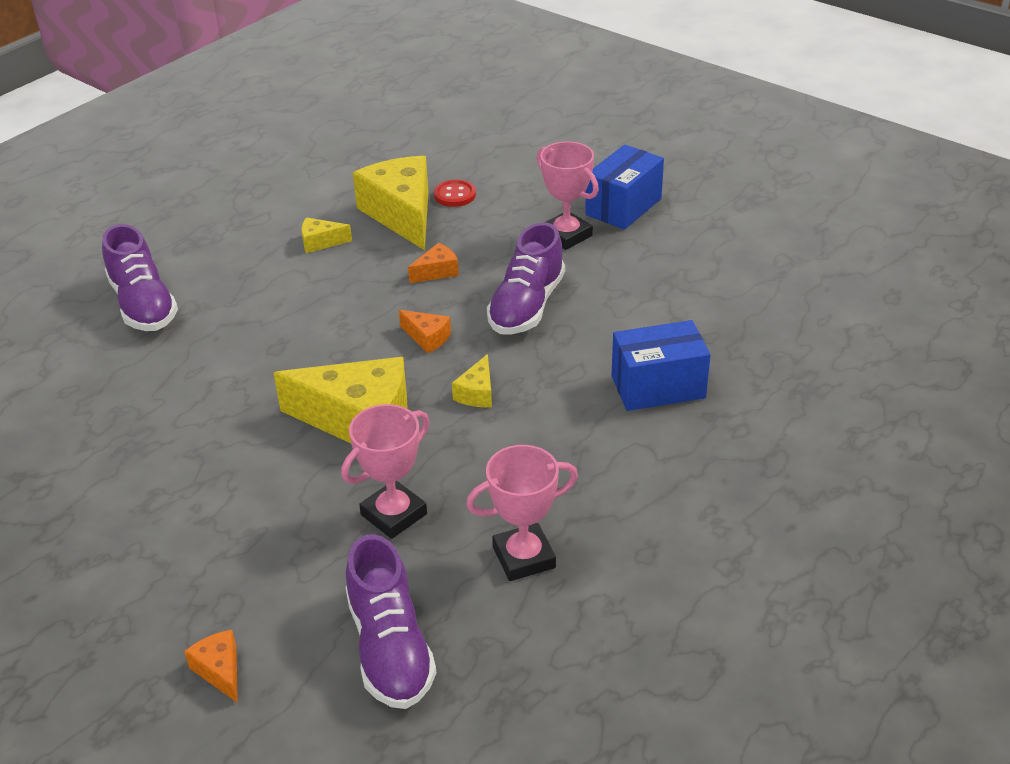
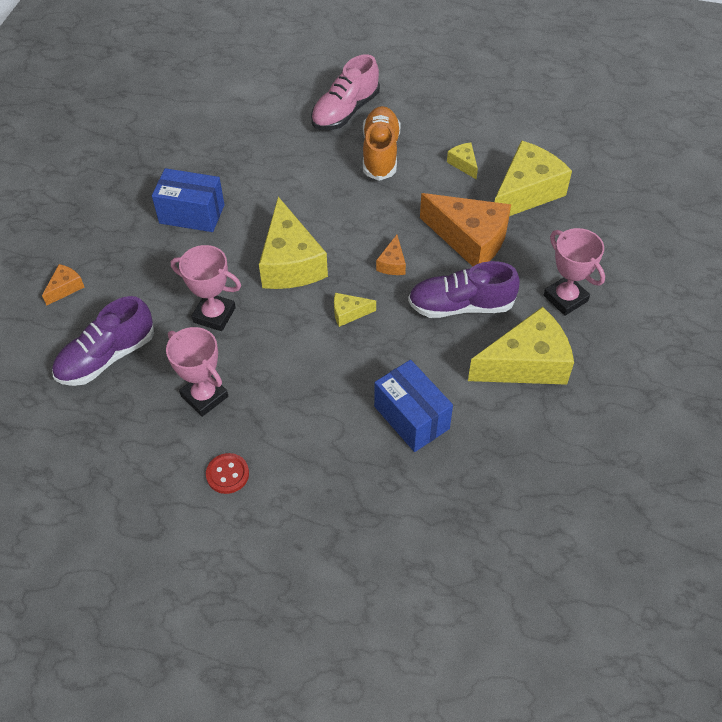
camera: 65 degrees right, 15 degrees up
purple shoe [102,224,178,331] -> pink shoe [311,54,380,130]
orange cheese [408,243,459,283] -> orange cheese [420,193,511,266], size x2.24
red button [434,179,476,207] -> red button moved to [206,453,249,494]
pink trophy [536,141,599,250] -> pink trophy turned 60 degrees counterclockwise [544,228,605,316]
blue box [585,145,664,230] -> blue box moved to [152,168,225,232]
none -> orange shoe [363,106,401,181]
none -> yellow cheese [468,307,574,385]

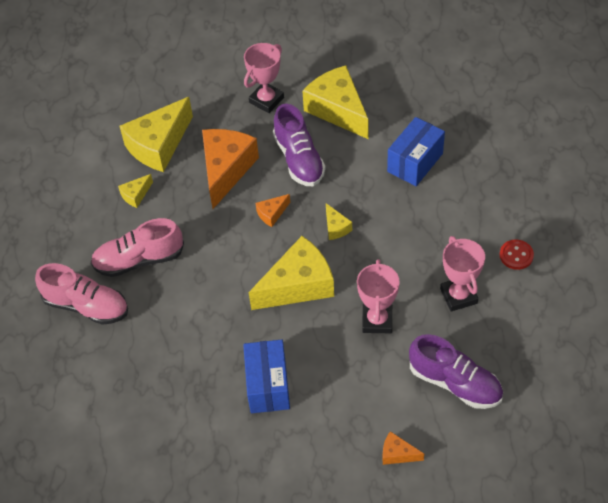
camera: 105 degrees left, 0 degrees up
pink trophy [166,327,228,417] -> pink trophy turned 45 degrees counterclockwise [440,236,485,311]
orange shoe [363,106,401,181] -> pink shoe [91,218,184,277]
orange cheese [376,235,406,275] -> orange cheese turned 150 degrees clockwise [256,194,290,227]
yellow cheese [495,140,572,216] -> yellow cheese turned 75 degrees counterclockwise [119,97,193,172]

